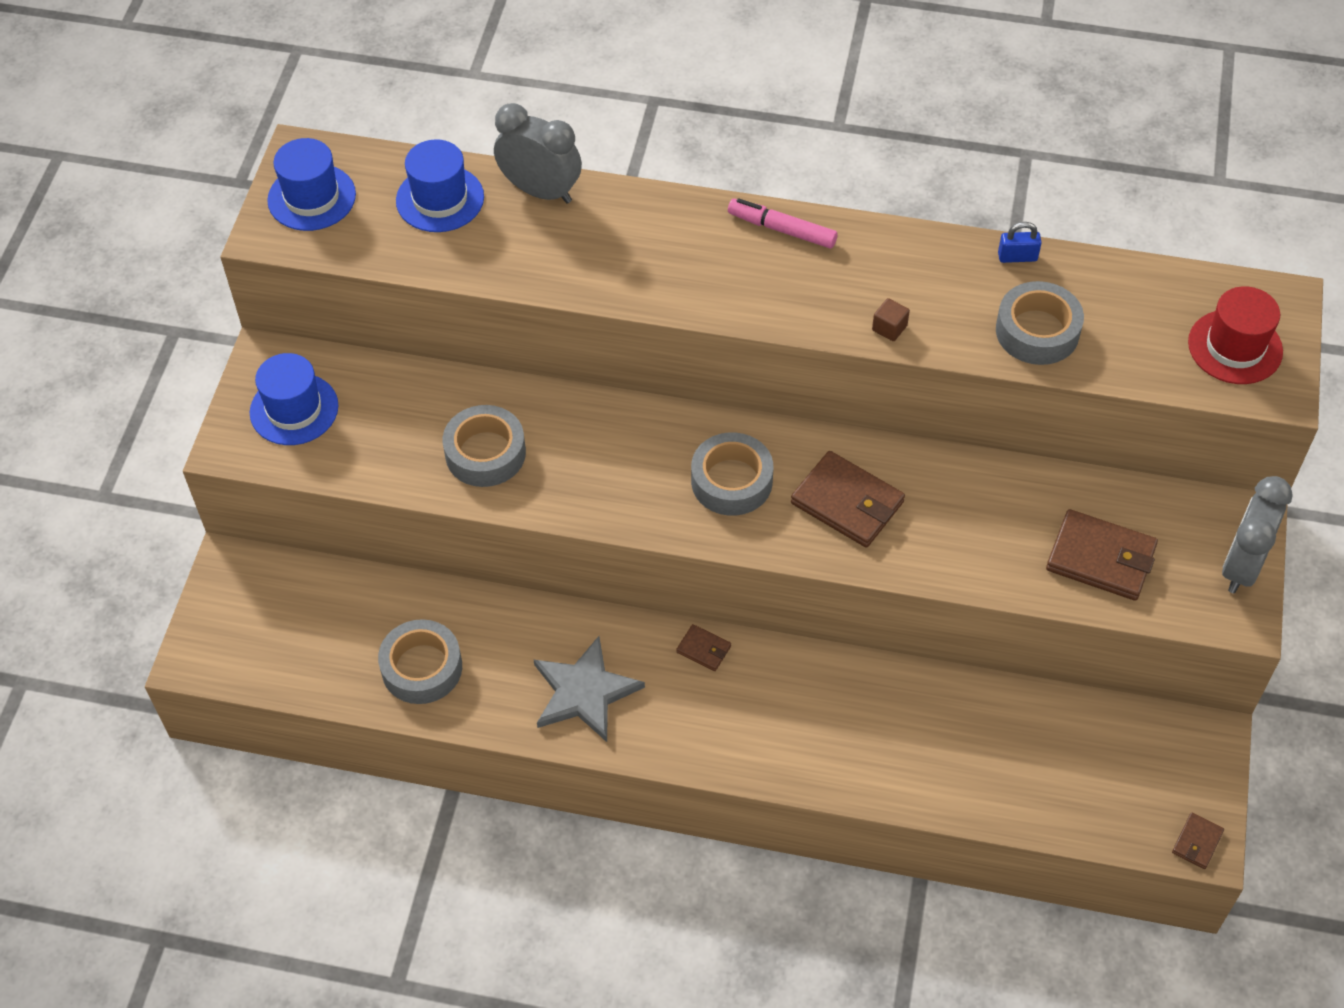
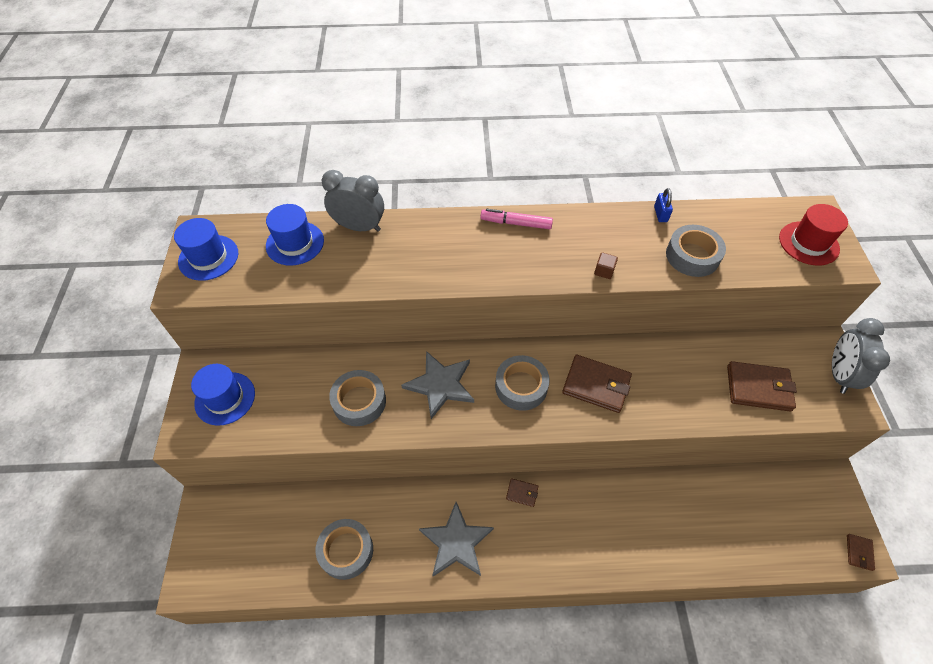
camera: 15 degrees left, 0 degrees up
blue padlock [998,222,1042,263] -> blue padlock turned 75 degrees counterclockwise [654,188,673,222]
none -> grey star [401,351,474,419]

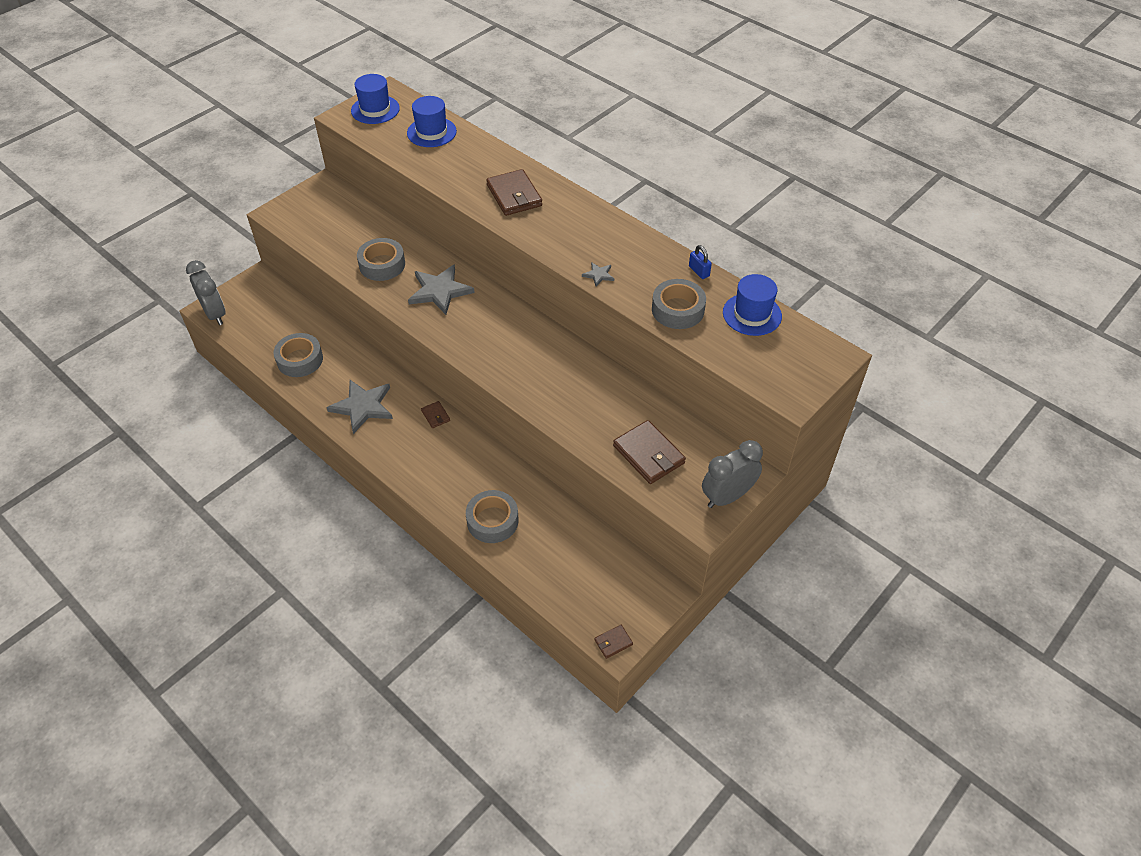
camera: 45 degrees right, 5 degrees down
blue hat [191,364,255,426] -> blue hat moved to [723,274,782,336]
grey clock [322,170,384,232] -> grey clock moved to [186,260,225,325]
pink marker [481,209,553,229] -> none
grey tape [495,355,550,411] -> grey tape moved to [466,490,519,543]
brown wallet [562,355,632,413] -> brown wallet moved to [487,169,542,216]
brown cube [594,252,618,279] -> grey star [582,262,614,287]
blue padlock [654,188,673,222] -> blue padlock turned 75 degrees counterclockwise [689,245,712,279]
red hat [779,204,848,266] -> none

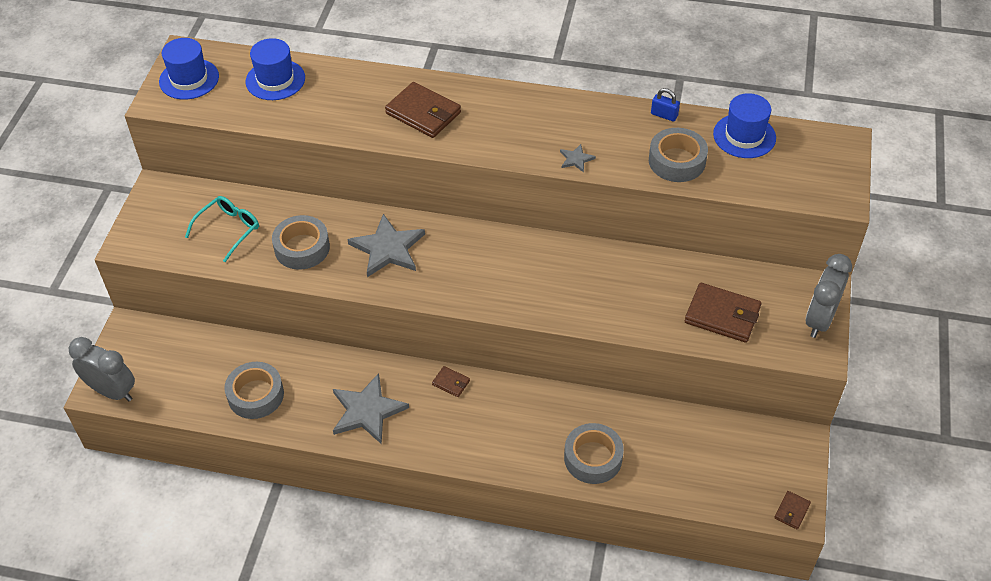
camera: 30 degrees left, 0 degrees up
none -> turquoise glasses [185,196,259,262]

